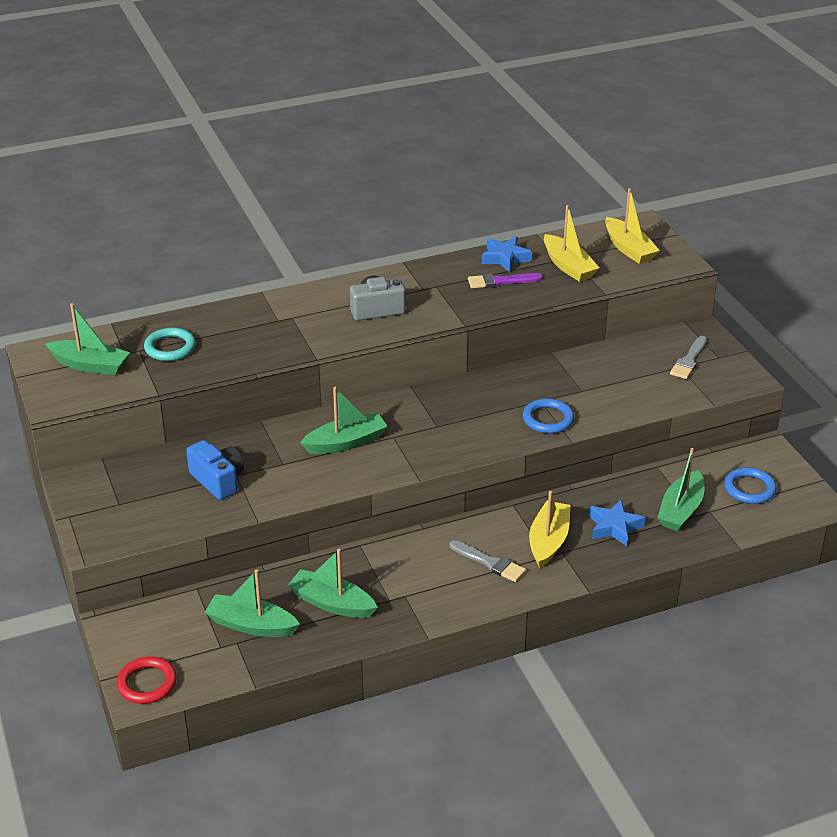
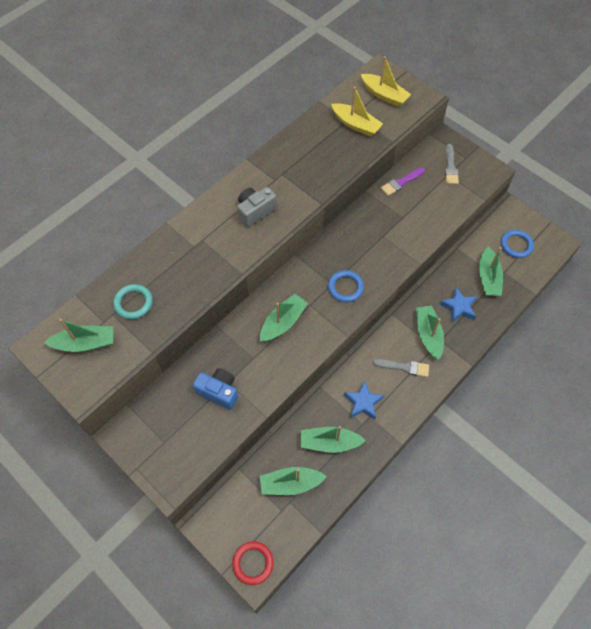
camera: 25 degrees left, 25 degrees up
purple brush [468,273,543,288] -> purple brush moved to [381,168,425,196]
blue star [481,237,532,273] -> blue star moved to [344,381,384,420]
blue ring [523,398,574,434] -> blue ring moved to [328,270,364,302]
yellow boat [529,491,571,568] -> green boat [416,306,444,360]

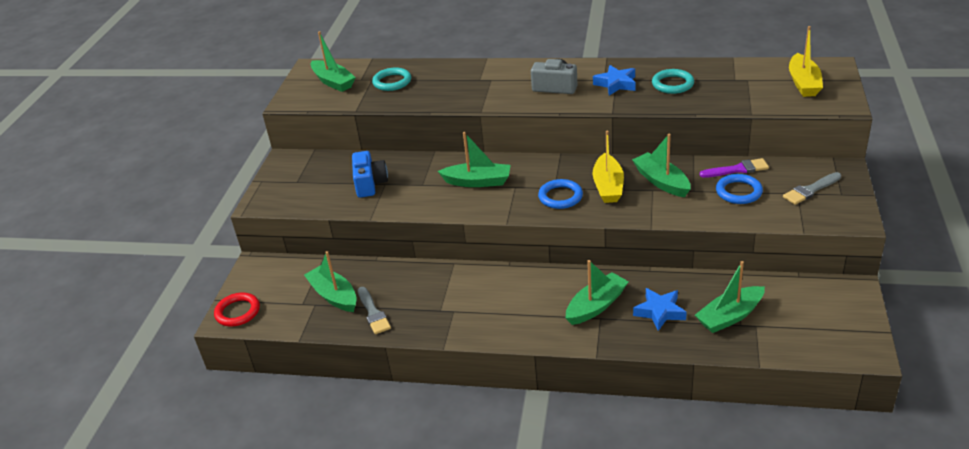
camera: 60 degrees right, 25 degrees down
green boat [301,426,366,453] -> green boat moved to [632,134,691,197]
yellow boat [331,87,383,137] -> yellow boat moved to [593,131,624,203]
blue star [344,381,384,420] -> blue star moved to [593,65,636,95]
grey brush [373,359,429,377] -> grey brush moved to [358,287,391,334]
purple brush [381,168,425,196] -> purple brush turned 150 degrees clockwise [700,158,769,178]
blue ring [501,230,534,258] -> blue ring moved to [716,174,763,204]
none -> turquoise ring [652,69,694,94]

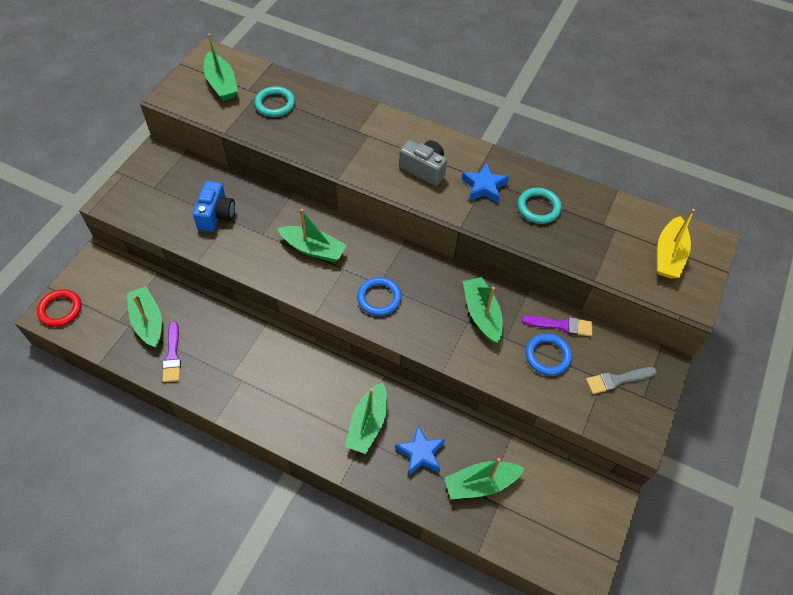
camera: 10 degrees right, 20 degrees up
grey brush [358,287,391,334] -> purple brush [163,321,181,382]
green boat [566,260,629,325] -> green boat turned 135 degrees clockwise [345,382,387,454]
yellow boat [593,131,624,203] -> none

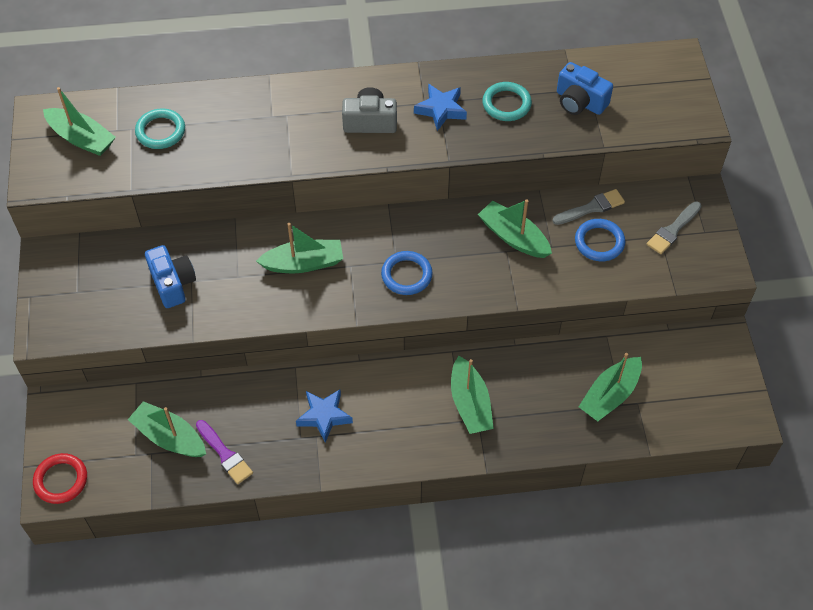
camera: 30 degrees left, 0 degrees up
blue star [395,426,445,476] -> blue star moved to [296,389,353,443]
purple brush [522,315,592,336] -> grey brush [553,189,625,225]
yellow boat [657,209,695,279] -> none
none -> blue camera [557,62,613,115]

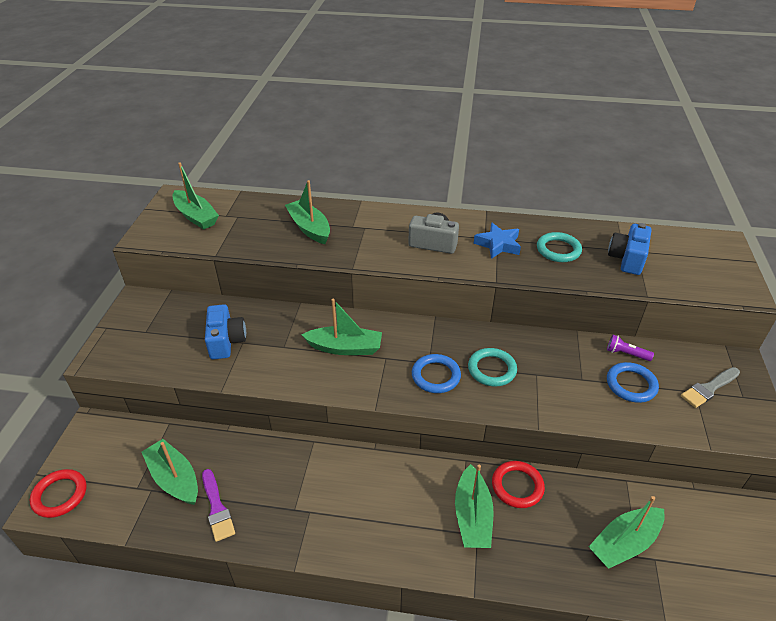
camera: 15 degrees right, 15 degrees down
turquoise ring [135,108,185,149] -> turquoise ring moved to [468,348,517,386]
blue star [296,389,353,443] -> none
green boat [478,200,552,258] -> green boat moved to [285,180,330,244]
grey brush [553,189,625,225] -> purple flashlight [607,335,654,361]
blue camera [557,62,613,115] -> blue camera turned 60 degrees clockwise [608,223,651,275]
none -> red ring [492,461,545,508]

